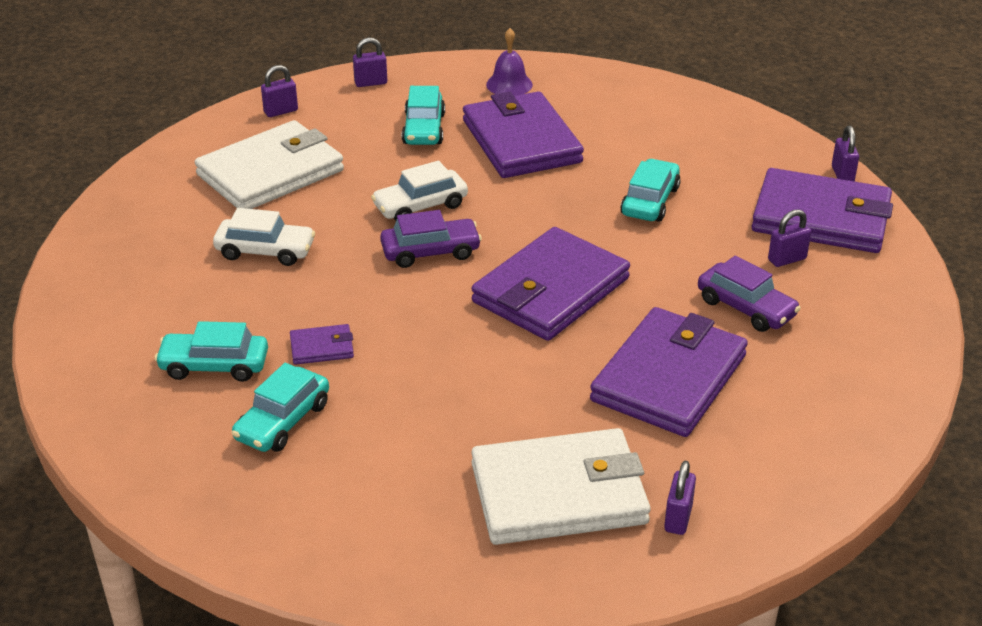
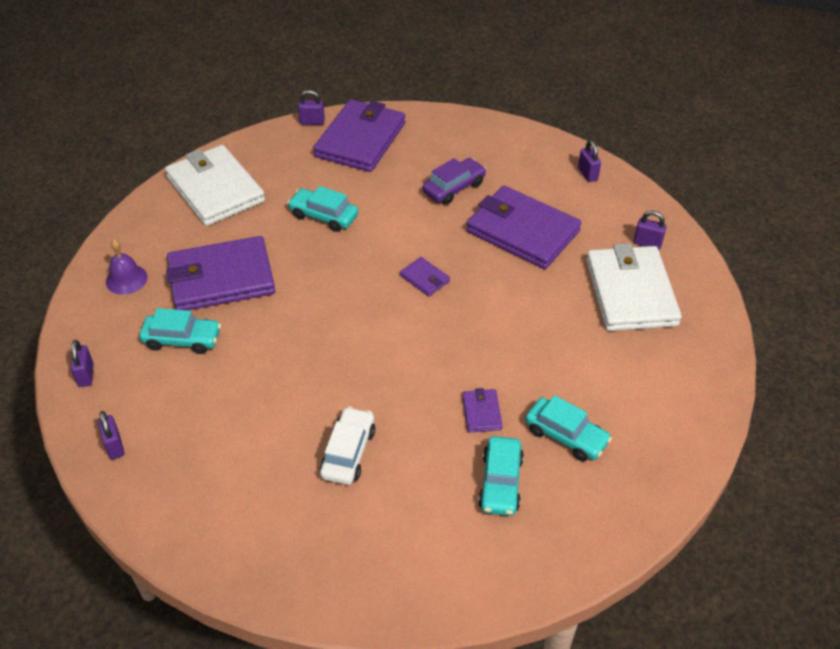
camera: 85 degrees left, 10 degrees up
white wallet [195,120,344,209] -> white wallet moved to [165,145,265,226]
white car [371,161,468,221] -> none
purple car [380,210,482,268] -> none
purple wallet [472,227,630,341] -> purple wallet [400,257,450,296], size x0.43
purple padlock [768,209,811,267] -> purple padlock moved to [578,140,601,182]

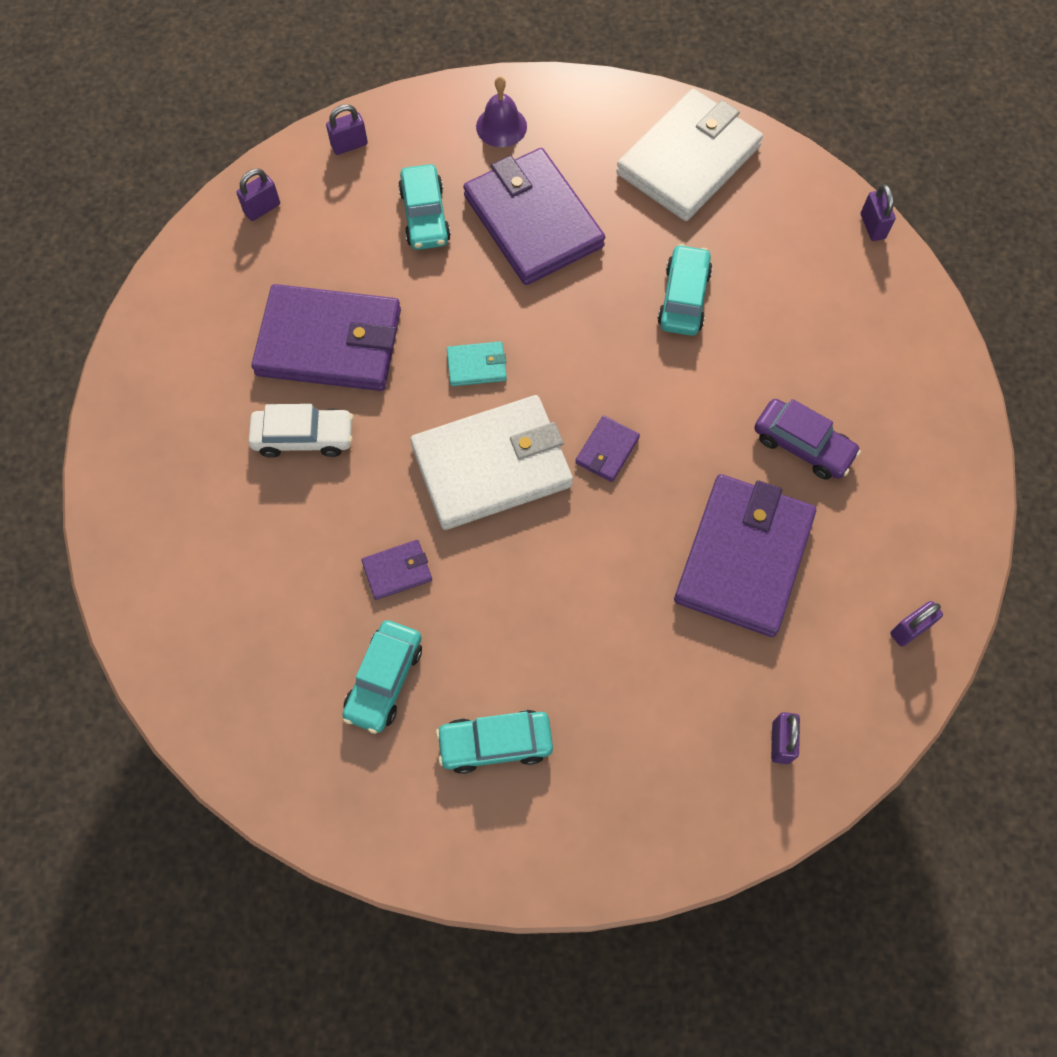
camera: 75 degrees right, 20 degrees up
purple wallet [313,99,405,172] -> purple wallet moved to [251,284,401,391]
turquoise car [478,436,524,516] -> turquoise car moved to [436,710,553,774]
white wallet [586,243,682,331] -> white wallet moved to [410,395,573,530]
none -> turquoise wallet [447,341,507,386]

